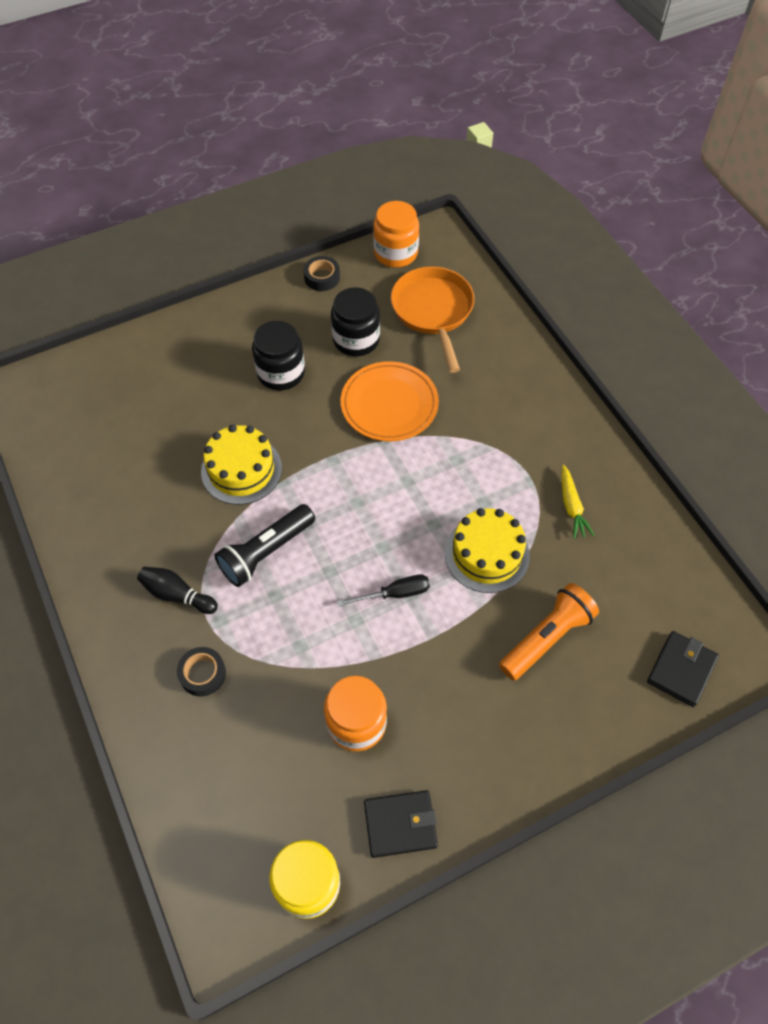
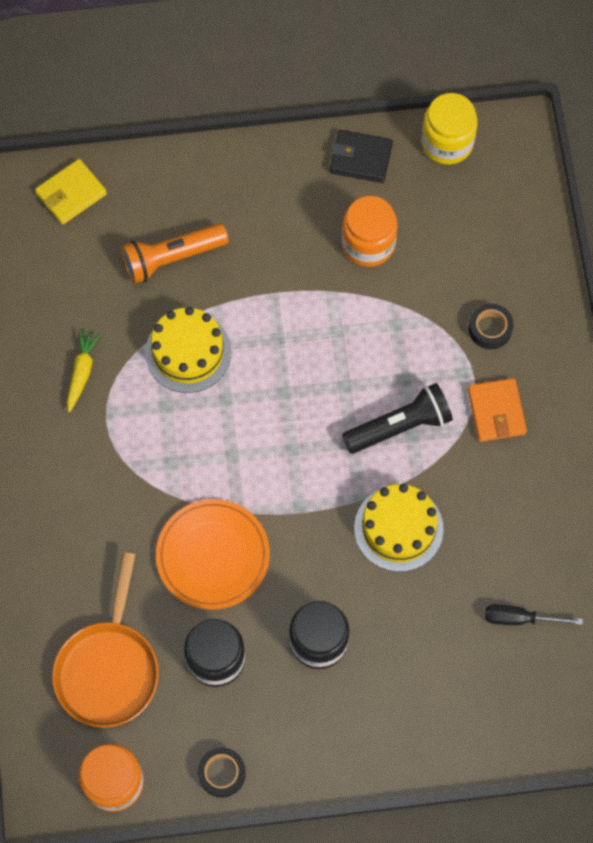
camera: 160 degrees left, 10 degrees up
black bowling pin [137,567,218,614] -> orange wallet [468,378,527,442]
black screwdriver [337,574,430,607] -> black screwdriver moved to [485,604,583,625]
black wallet [647,631,719,707] -> yellow wallet [35,159,107,225]

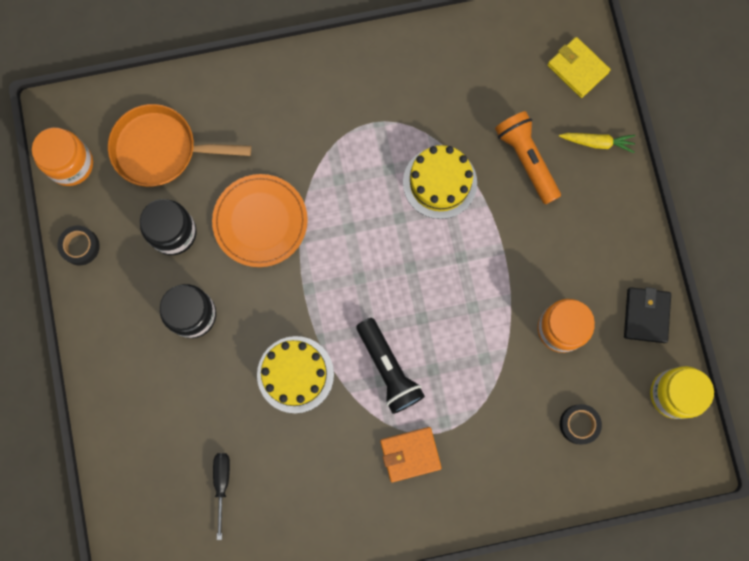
camera: 85 degrees right, 10 degrees up
yellow carrot [67,329,101,413] -> yellow carrot moved to [559,133,636,153]
black tape [469,304,513,349] -> black tape moved to [560,404,602,444]

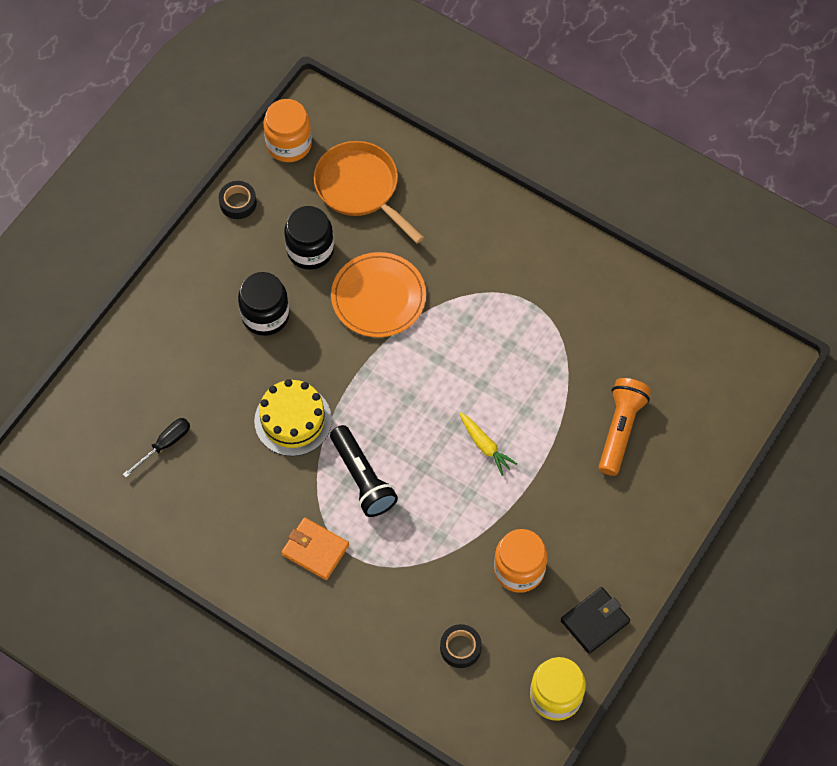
camera: 45 degrees right, 15 degrees down
black flashlight [356,318,425,414] -> black flashlight turned 45 degrees counterclockwise [330,425,398,517]
yellow cake [403,145,477,219] -> none
yellow wallet [547,37,611,98] -> none
yellow carrot [559,133,636,153] -> yellow carrot moved to [459,412,517,476]

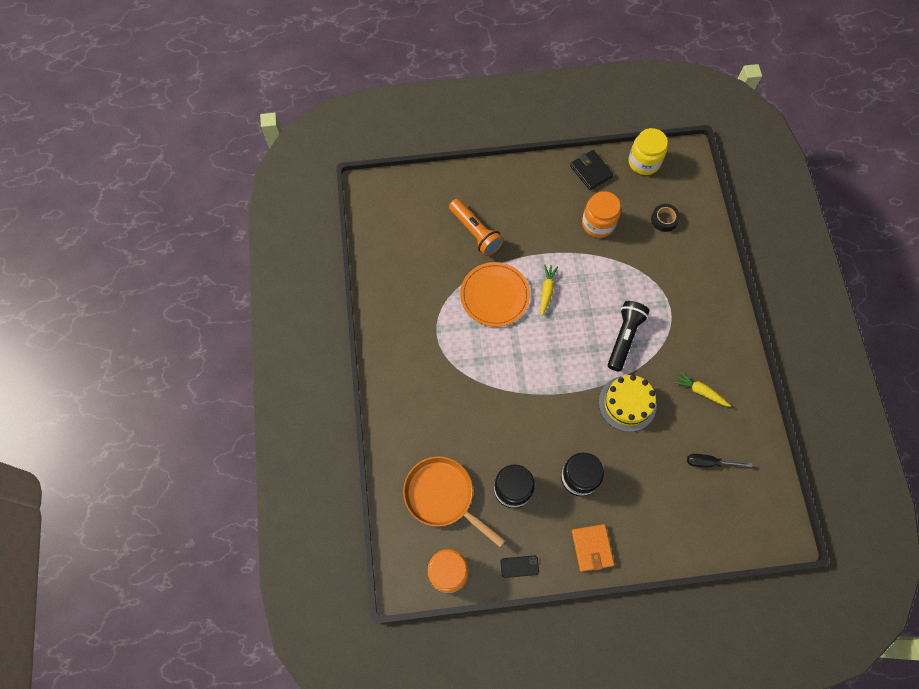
camera: 130 degrees left, 5 degrees up
black tape [219,181,257,219] -> black phone [500,556,539,578]
orange wallet [281,517,349,580] -> orange wallet moved to [572,524,614,572]
orange pan [314,141,424,244] -> orange pan turned 120 degrees clockwise [403,456,505,547]
orange plate [331,252,426,337] -> orange plate moved to [460,262,530,327]
black wallet [561,587,630,654] -> black wallet turned 45 degrees clockwise [570,150,613,190]
orange flashlight [599,378,651,476] -> orange flashlight turned 105 degrees counterclockwise [449,199,504,256]
none -> yellow carrot [674,371,731,407]

